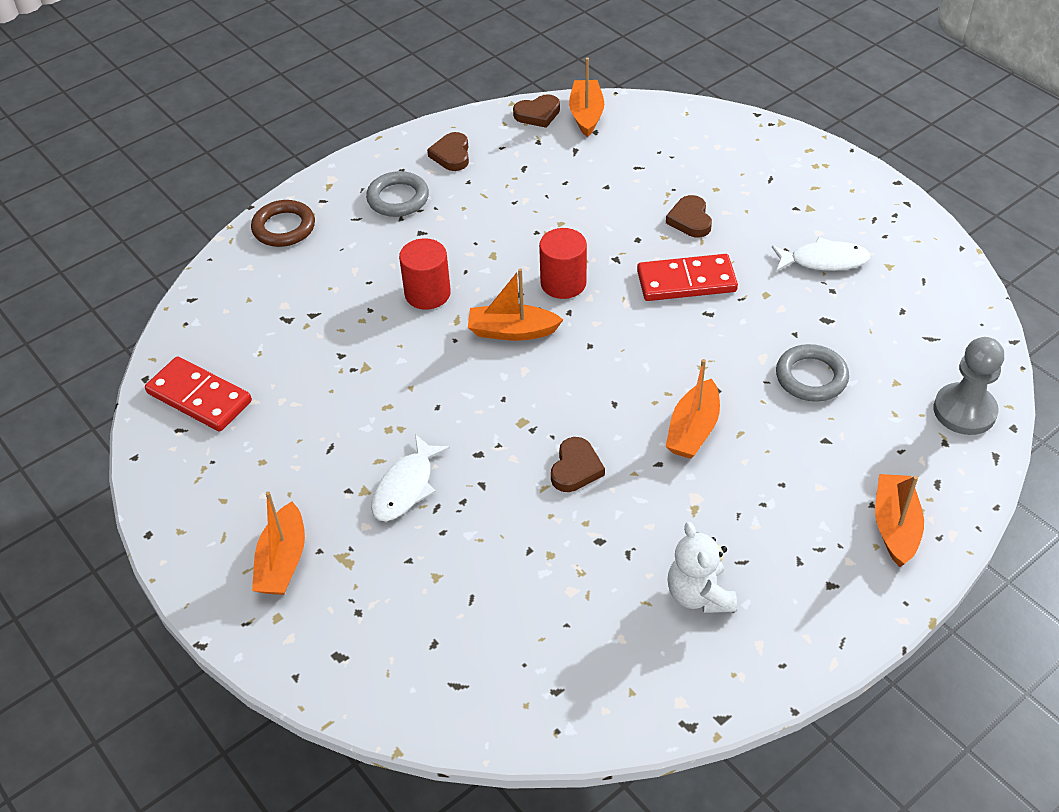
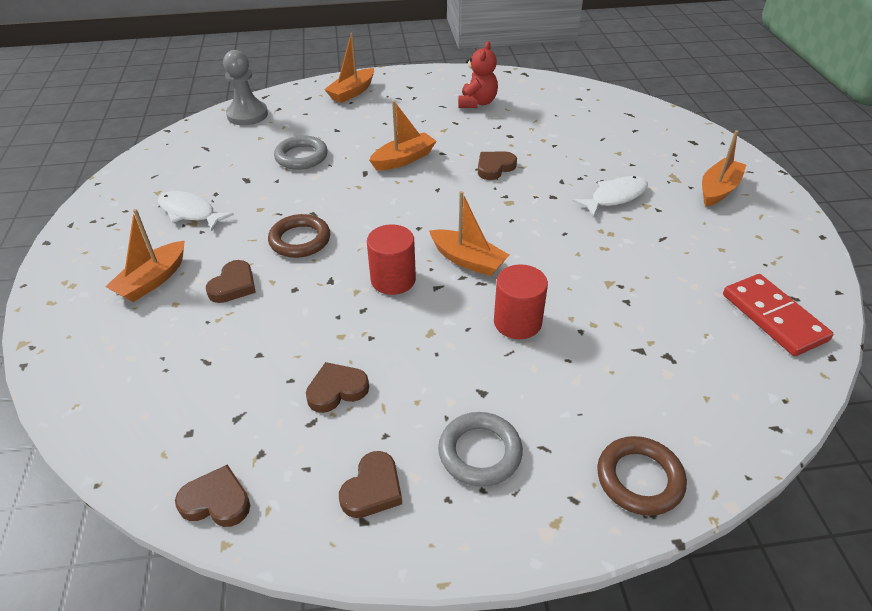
camera: 150 degrees left, 5 degrees down
orange boat [569,57,604,137] -> orange boat moved to [105,209,184,302]
red domino [637,254,738,301] -> brown ring [268,214,330,258]
white teddy bear [668,522,737,613] -> red teddy bear [458,41,498,108]
none -> brown heart [306,362,369,413]

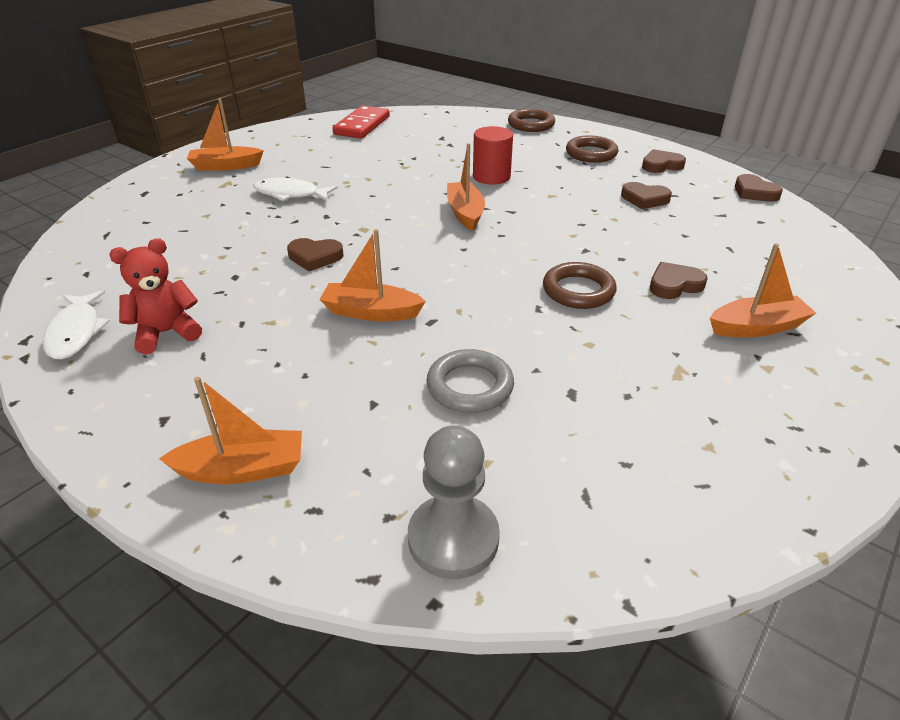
camera: 135 degrees left, 5 degrees down
white fish [158,191,234,232] -> white fish moved to [43,290,110,360]
red cylinder [367,224,416,295] -> none
grey ring [438,412,523,487] -> brown ring [566,135,618,163]

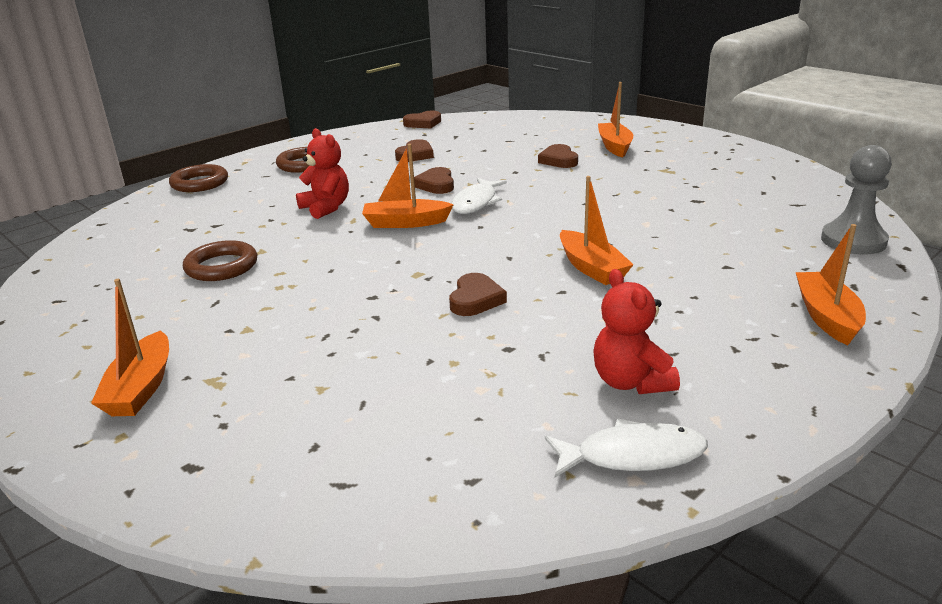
camera: 80 degrees left, 10 degrees down
white fish [253,178,338,201] -> white fish moved to [451,178,507,214]
orange boat [319,229,426,321] -> orange boat turned 45 degrees counterclockwise [560,176,634,285]
red domino [333,106,390,139] -> none
grey ring [426,349,514,413] -> none
red cylinder [473,126,513,185] -> red teddy bear [296,128,349,219]
brown ring [543,262,617,309] -> brown ring moved to [183,240,257,281]
brown heart [642,149,686,173] -> brown heart moved to [414,167,454,194]

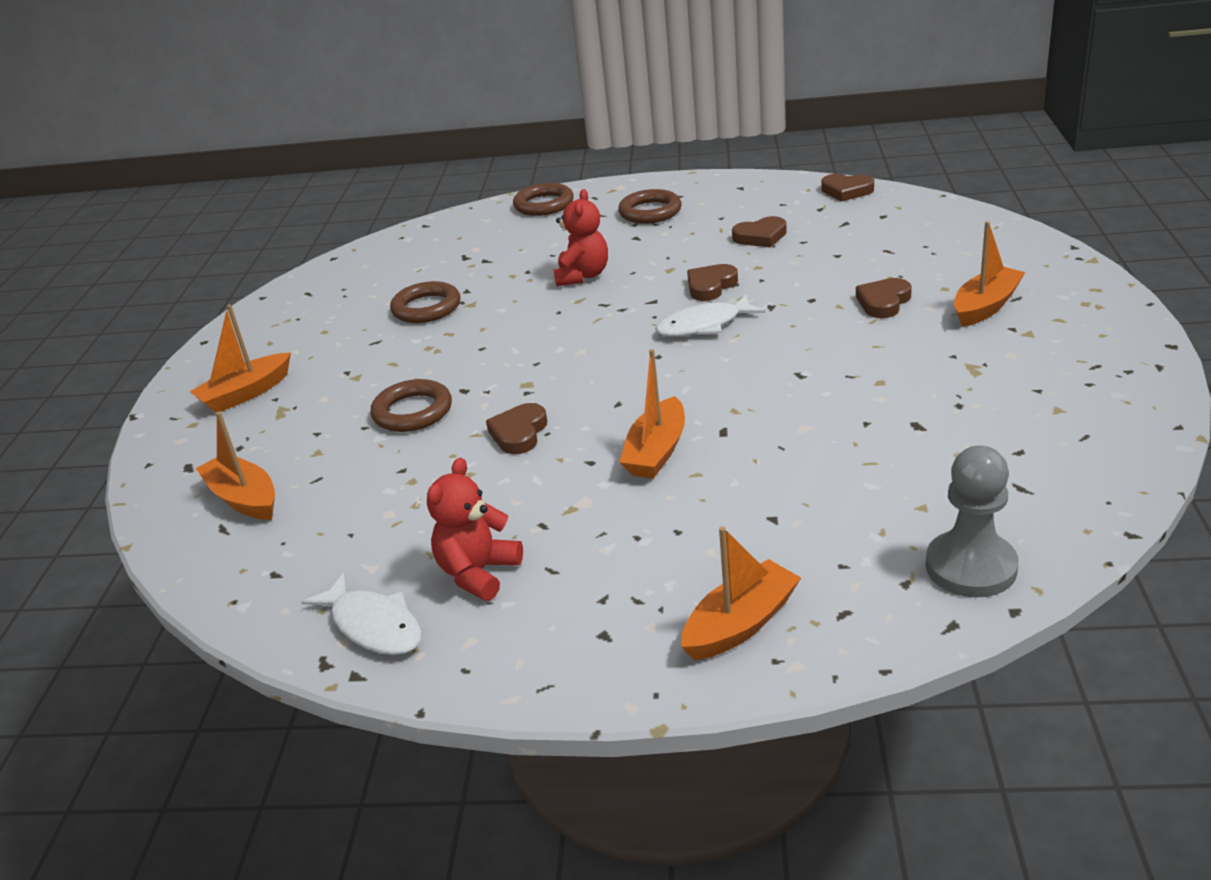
camera: 50 degrees right, 5 degrees up
orange boat [362,144,454,228] -> orange boat moved to [196,412,275,520]
brown heart [449,273,507,316] -> brown heart turned 135 degrees clockwise [486,403,547,454]
none -> brown ring [371,379,452,432]

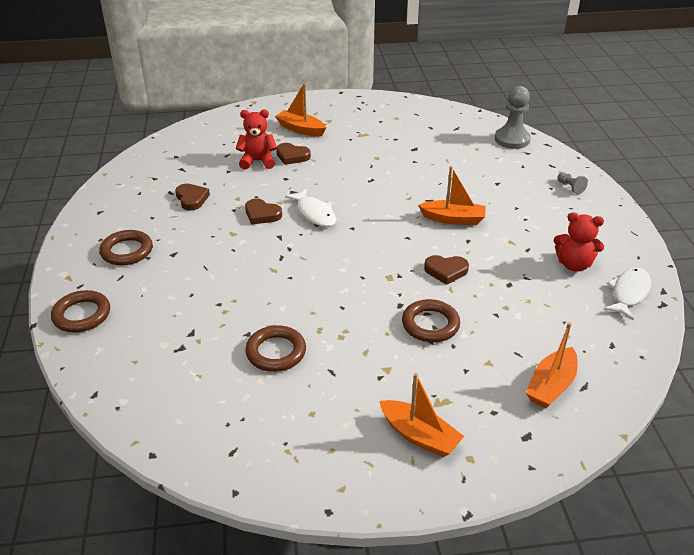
camera: 105 degrees left, 5 degrees up
red teddy bear [554,189,608,286] -> red teddy bear moved to [236,110,277,169]
orange boat [681,526,801,660] -> grey pawn [557,172,588,194]
brown heart [821,174,874,202] -> none

